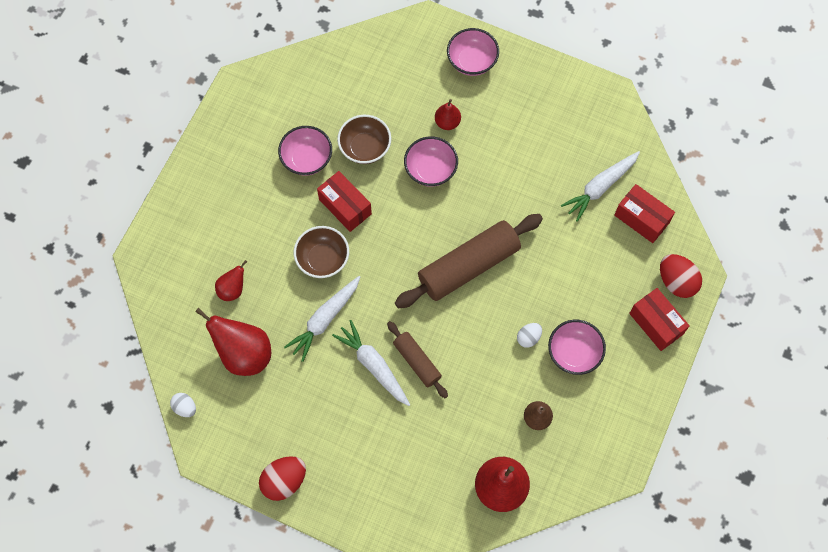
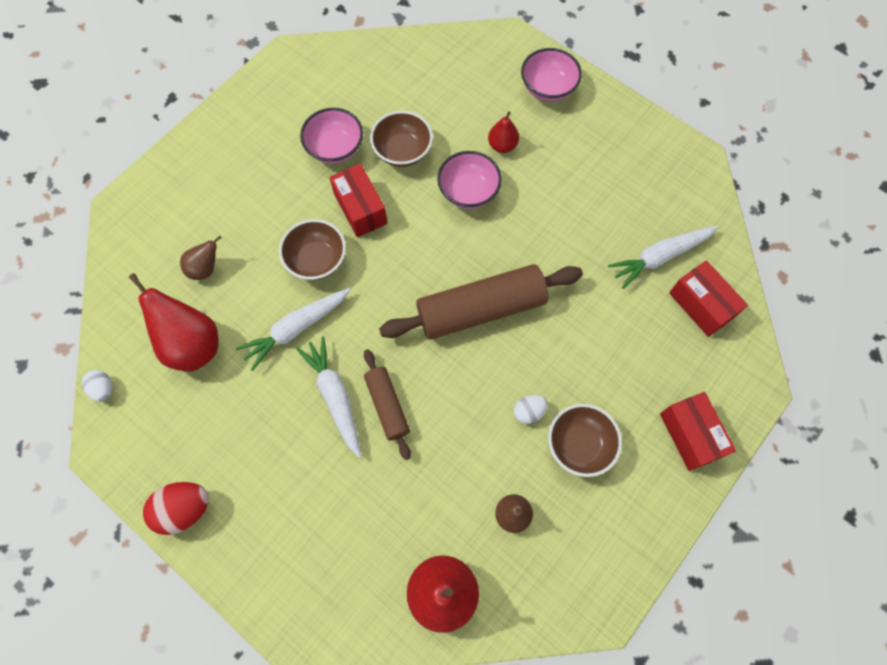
camera: 15 degrees right, 0 degrees up
red pear [215,260,247,301] -> brown pear [180,235,221,280]
pink bowl [548,320,606,375] -> brown bowl [548,404,622,477]
red egg [660,254,702,298] -> none

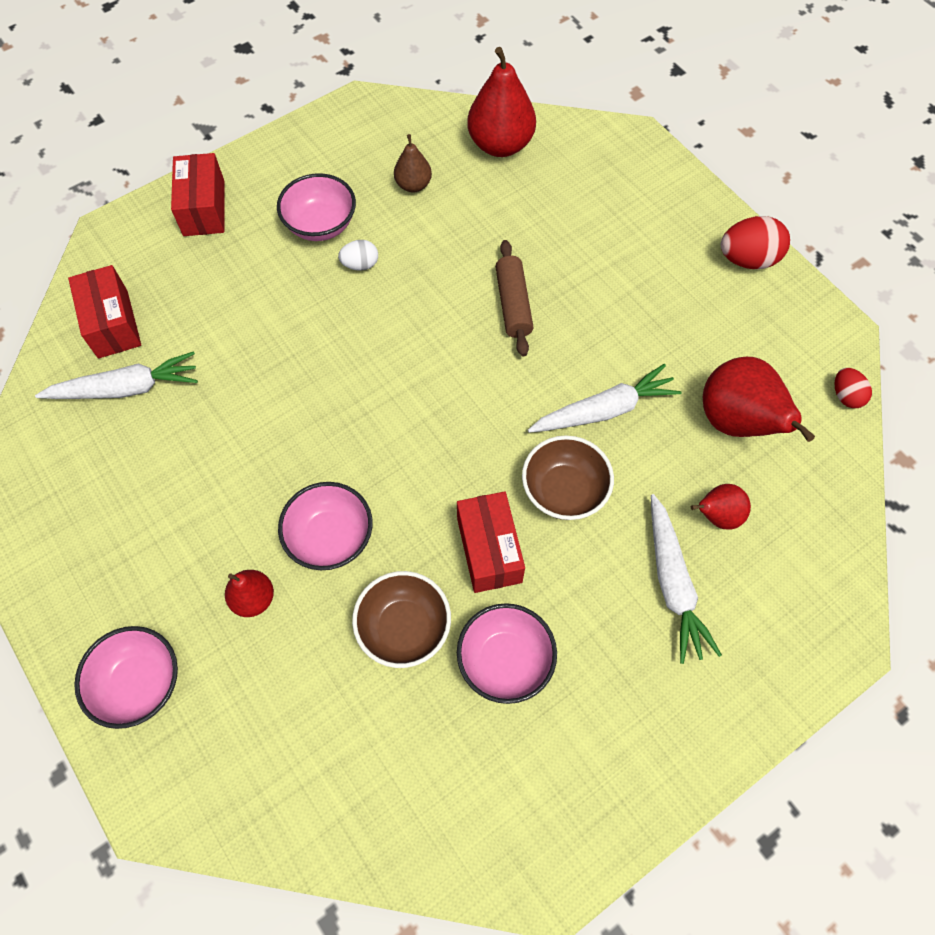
camera: 165 degrees left, 5 degrees down
white egg [82,370,112,402] -> red egg [835,368,872,408]
brown pear [180,235,221,280] -> red pear [691,484,751,530]
white carrot [296,336,361,458] -> white carrot moved to [651,494,722,664]
brown rolling pin [379,264,583,339] -> none
brown bowl [548,404,622,477] -> pink bowl [277,173,356,241]

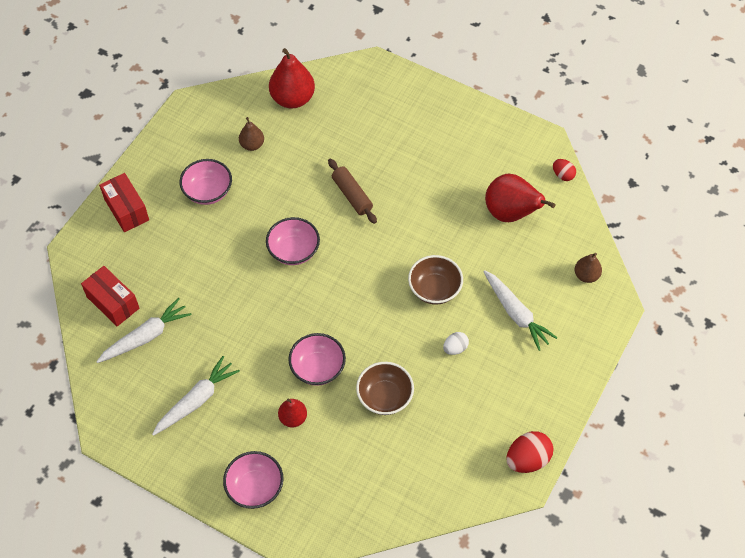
camera: 25 degrees left, 5 degrees down
white egg [338,240,378,271] -> white egg moved to [443,332,469,355]
red box [457,491,525,593] -> none
pink bowl [457,603,557,704] -> pink bowl moved to [266,217,320,265]
white carrot [528,364,682,433] -> white carrot moved to [152,356,240,436]
red pear [691,484,751,530] -> none
red egg [721,216,790,269] -> red egg moved to [506,431,554,473]
none -> brown pear [575,253,602,283]

